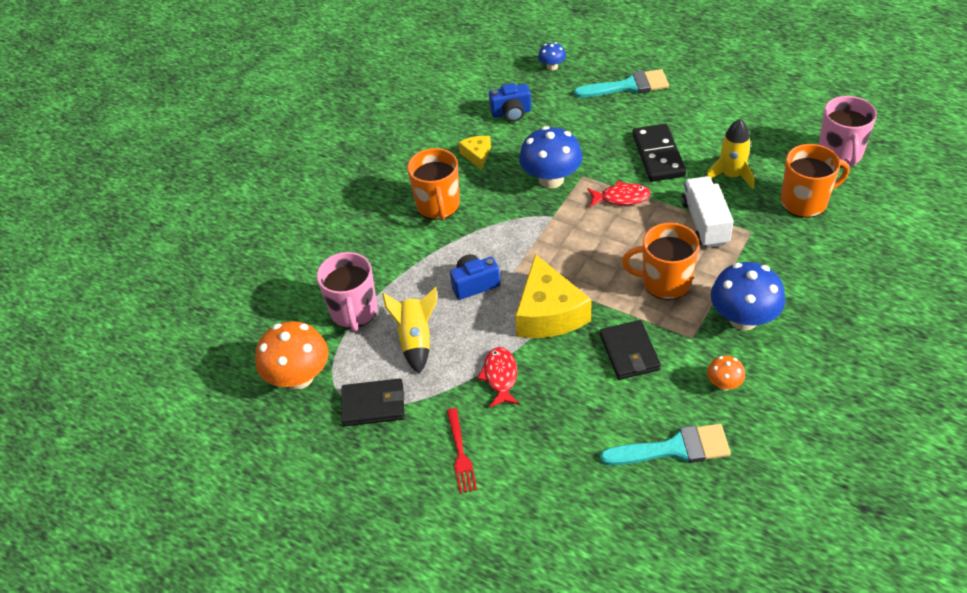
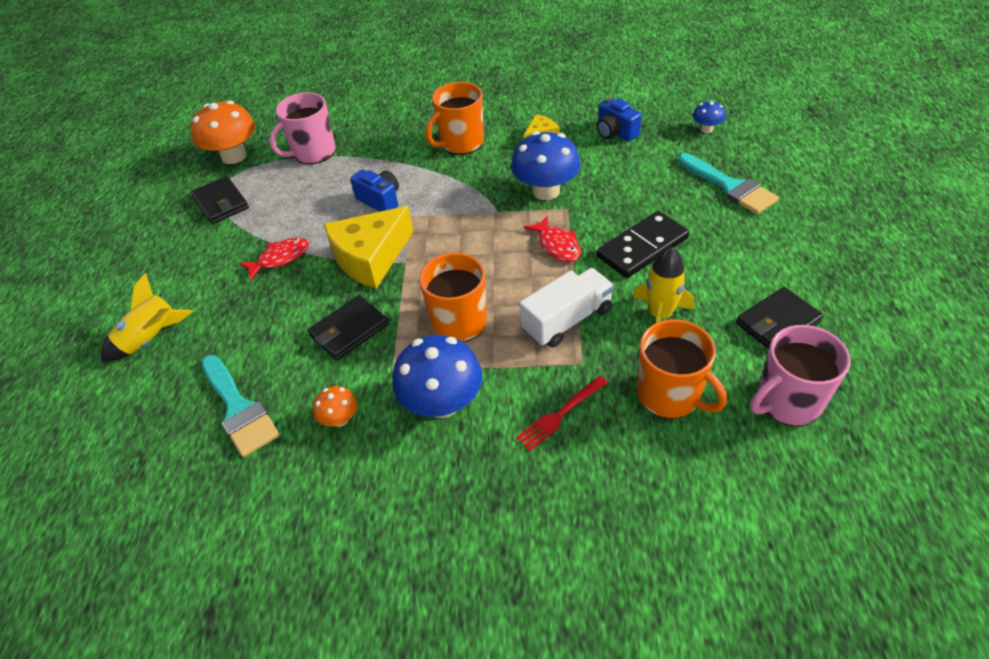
camera: 60 degrees right, 0 degrees up
yellow rocket [382,287,437,374] -> yellow rocket moved to [101,273,193,362]
red fork [447,408,477,493] -> red fork moved to [516,376,608,451]
none -> black wallet [736,287,823,349]

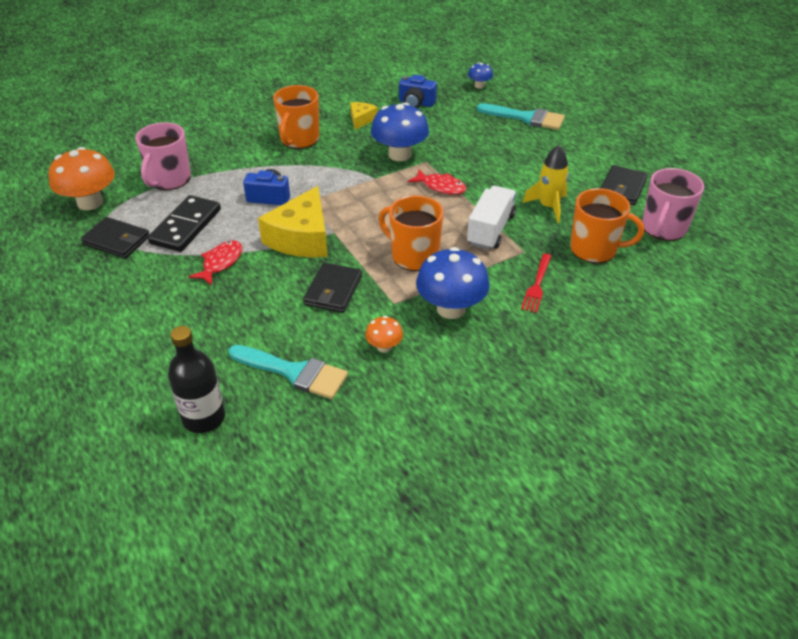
camera: 35 degrees left, 5 degrees down
yellow rocket [101,273,193,362] -> none
black domino [597,211,689,278] -> black domino moved to [148,195,221,252]
none -> black bottle [168,326,225,433]

